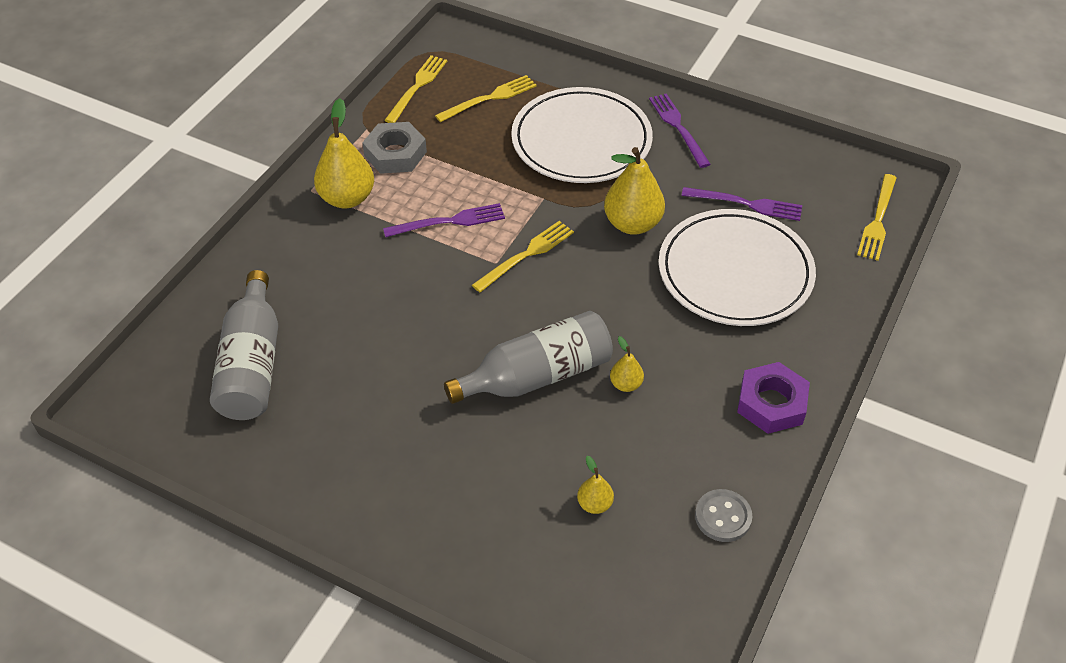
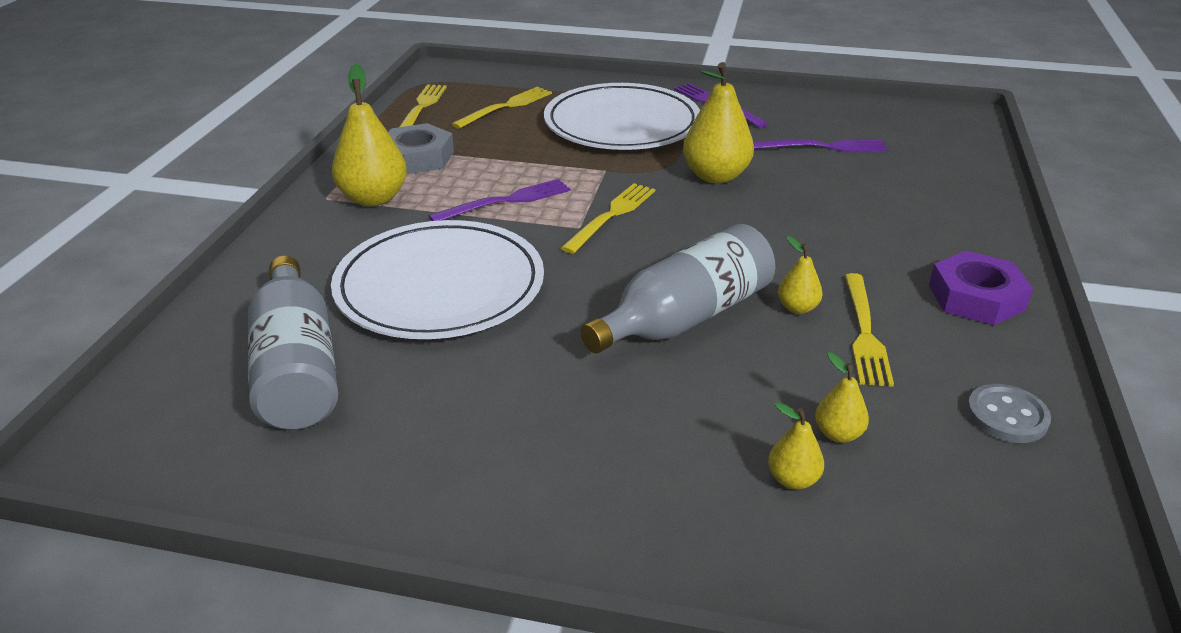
camera: 15 degrees left, 15 degrees down
white plate [659,209,816,326] -> white plate moved to [331,220,544,339]
yellow fork [857,174,897,261] -> yellow fork moved to [845,273,894,387]
none -> yellow pear [768,402,824,490]

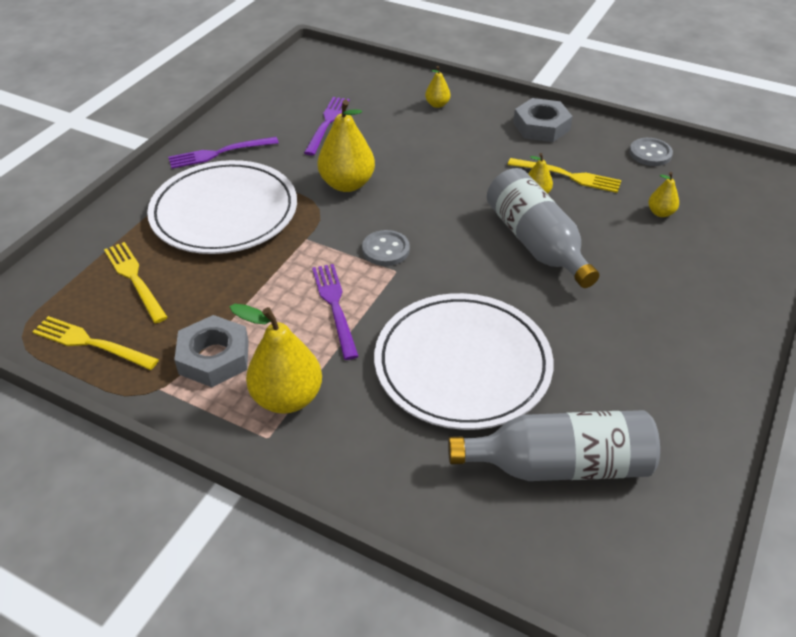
camera: 75 degrees left, 10 degrees up
yellow fork [561,183,655,254] -> grey button [362,230,410,266]
yellow pear [768,402,824,490] -> yellow pear moved to [425,66,450,108]
purple nut [929,251,1033,325] -> grey nut [513,98,573,142]

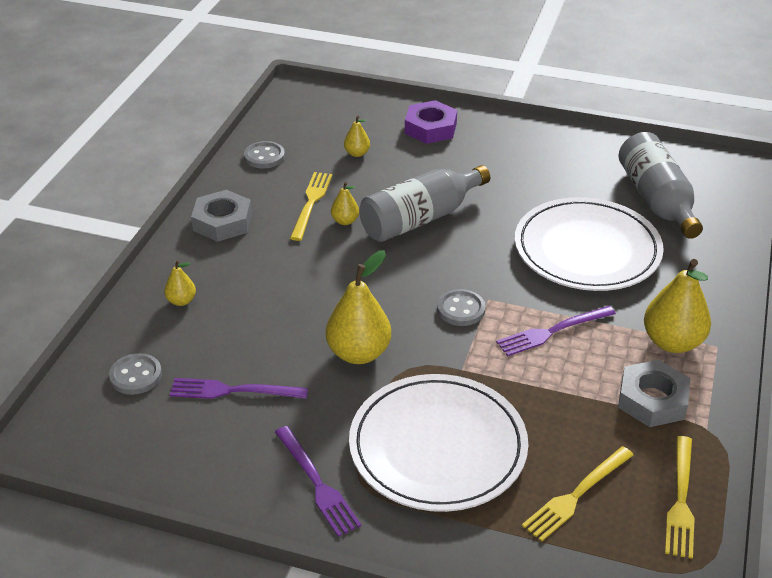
camera: 100 degrees left, 5 degrees down
none -> grey button [109,353,162,395]
none -> purple nut [405,100,457,144]

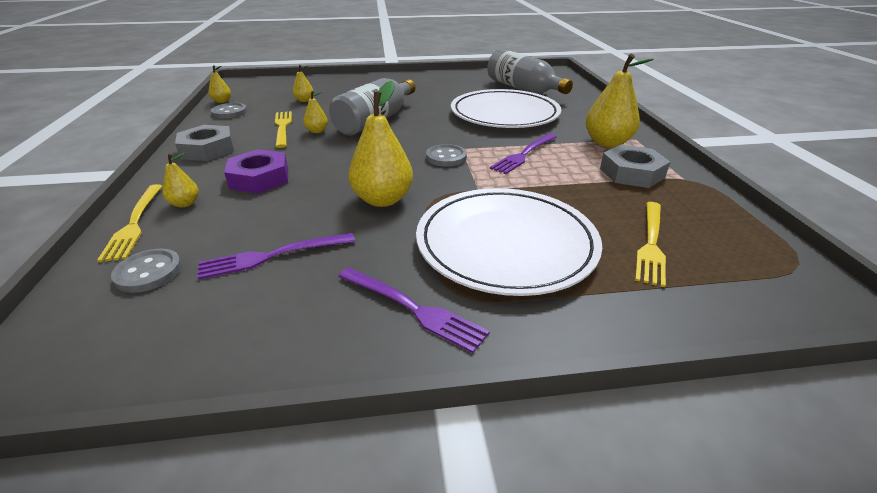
camera: 25 degrees left, 5 degrees down
purple nut [405,100,457,144] -> purple nut moved to [224,149,288,194]
yellow fork [665,436,695,559] -> yellow fork moved to [97,184,162,262]
none -> yellow pear [209,65,231,103]

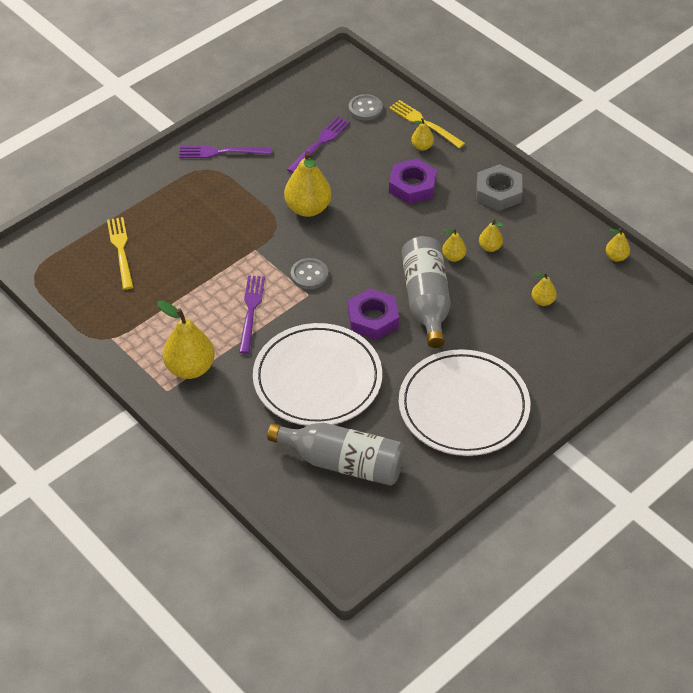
camera: 145 degrees right, 15 degrees up
grey button [211,103,247,119] -> none
yellow fork [275,111,292,148] -> yellow pear [479,219,503,252]
white plate [416,188,602,296] -> white plate moved to [399,349,530,456]
grey nut [600,145,670,188] -> none
none -> purple nut [348,288,399,340]

